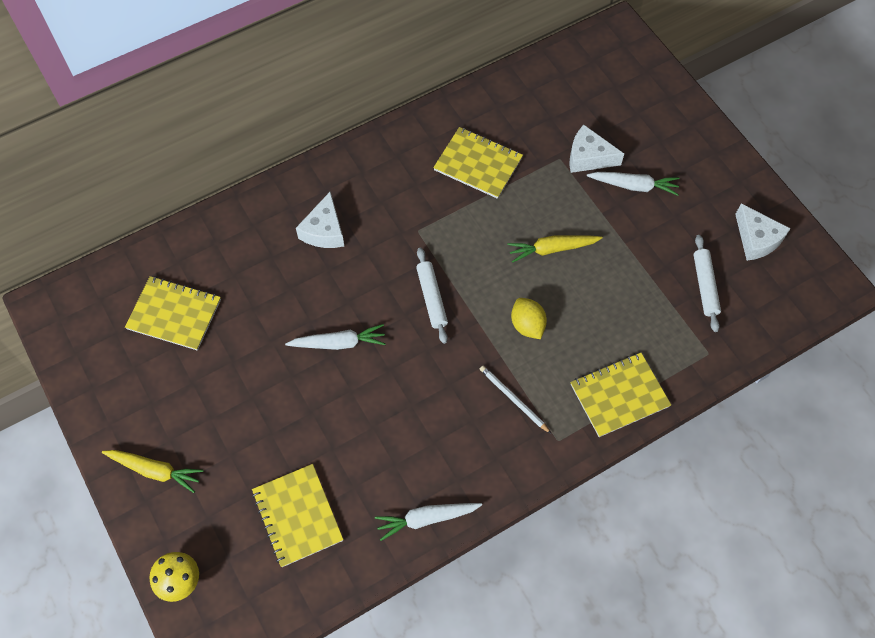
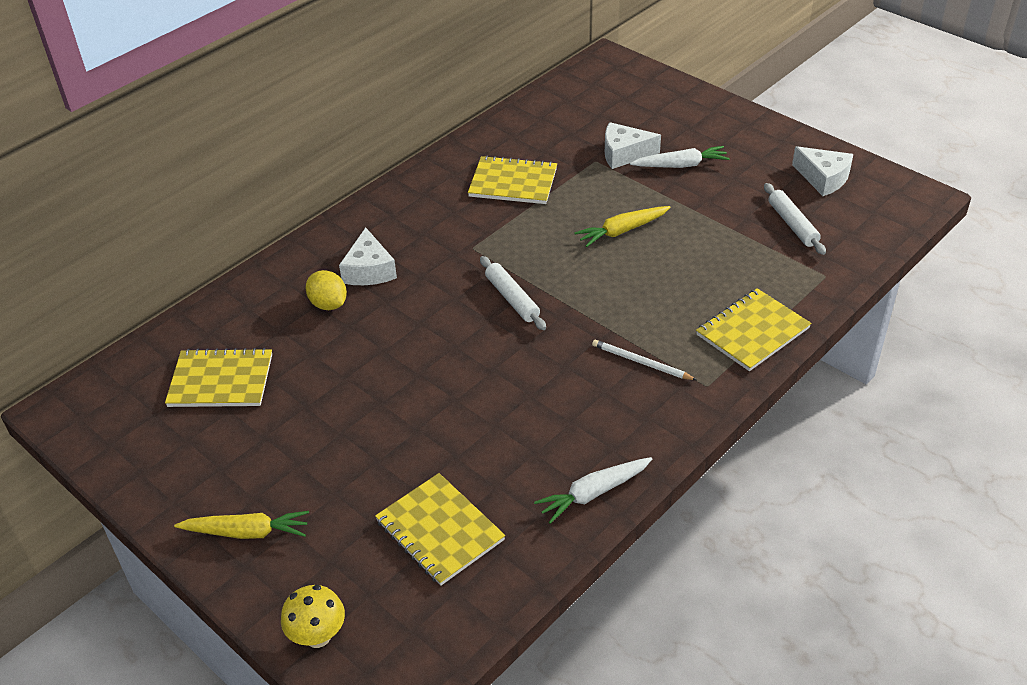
camera: 15 degrees left, 20 degrees down
white carrot [285,324,386,350] -> none
yellow lemon [511,298,547,339] -> yellow lemon moved to [306,270,347,310]

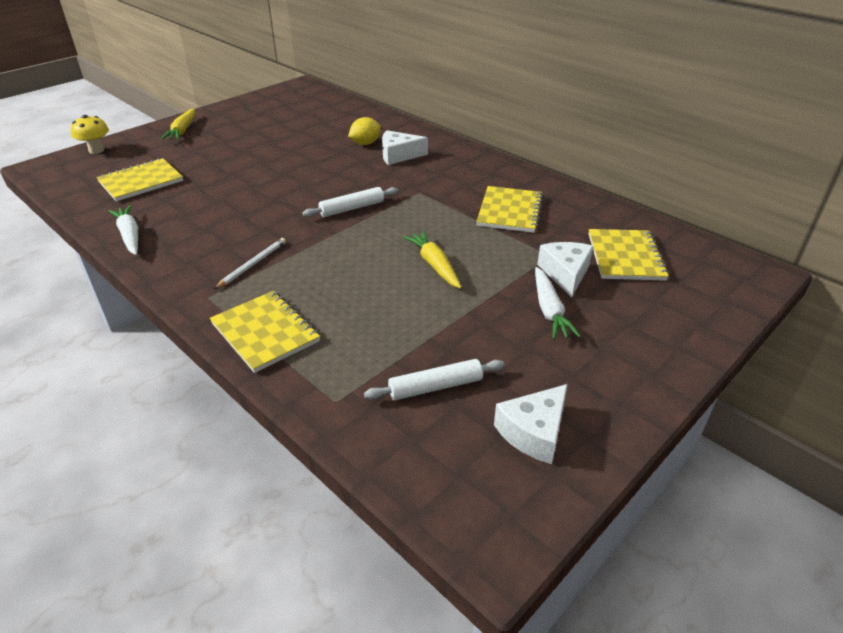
camera: 90 degrees right, 5 degrees down
yellow notebook [165,348,272,407] -> yellow notebook moved to [589,229,669,281]

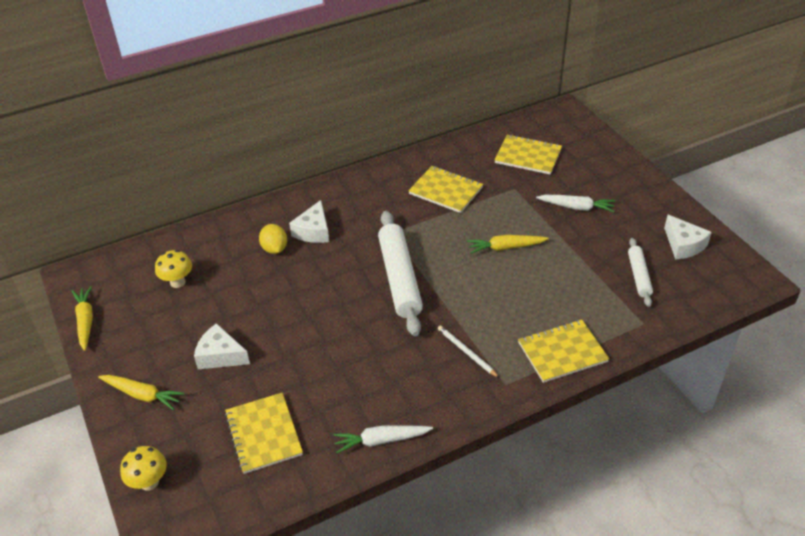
camera: 70 degrees left, 5 degrees up
white rolling pin [303,187,398,217] -> white rolling pin [378,211,423,336], size x1.86
white cheese [537,242,594,297] -> white cheese moved to [194,323,250,369]
none -> yellow carrot [72,286,93,351]
none -> yellow mushroom [155,250,192,288]

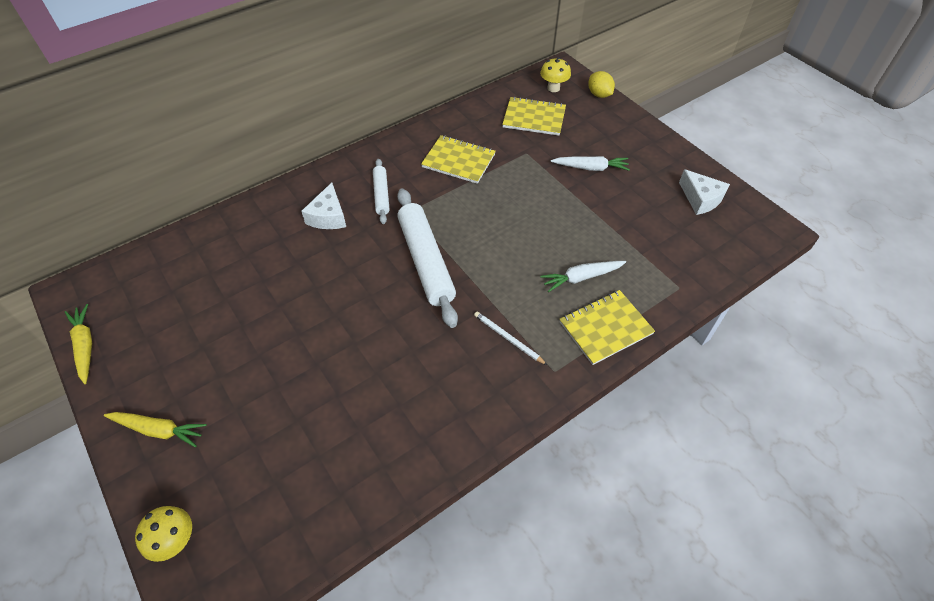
camera: 10 degrees left, 10 degrees up
yellow mushroom [155,250,192,288] -> yellow mushroom moved to [540,57,571,92]
white cheese [194,323,250,369] -> none
yellow notebook [225,393,303,474] -> none
yellow lemon [259,224,287,254] -> yellow lemon moved to [588,71,615,98]
white carrot [333,425,433,453] -> white carrot moved to [540,261,626,292]
yellow carrot [467,235,549,254] -> none
white rolling pin [628,238,653,307] -> white rolling pin moved to [373,159,390,224]

